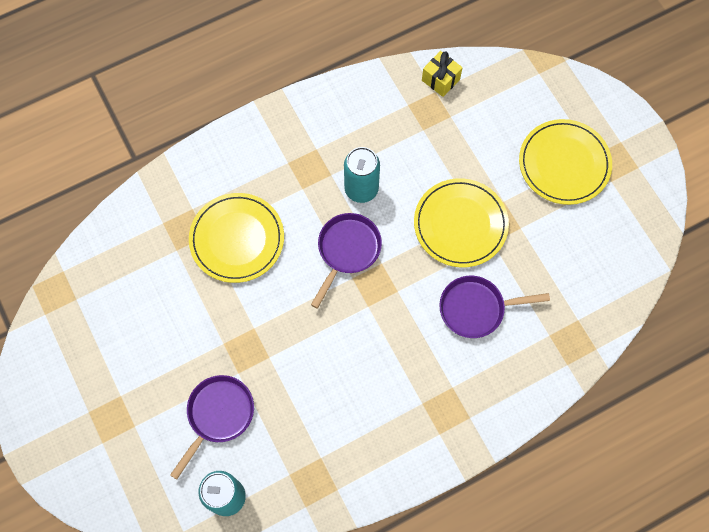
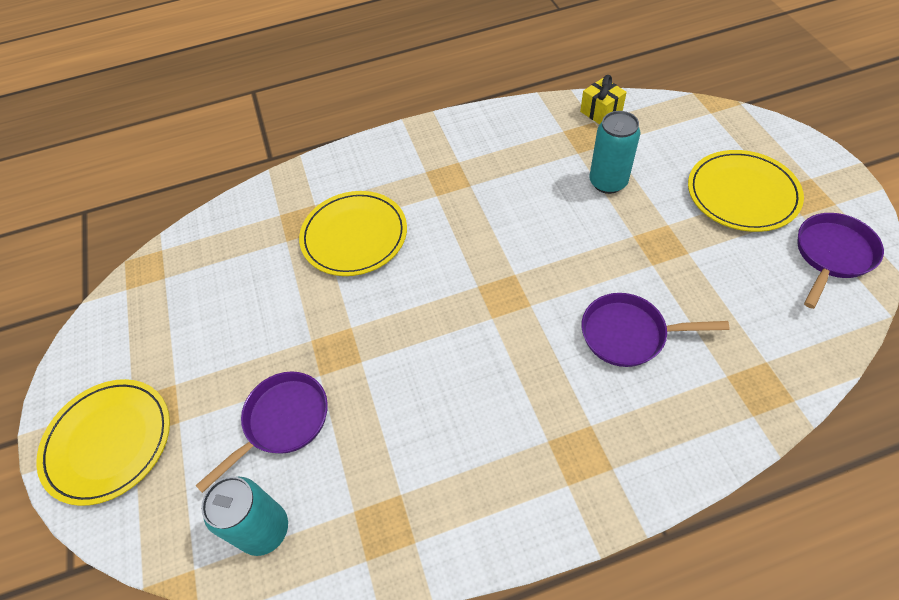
camera: 15 degrees right, 15 degrees down
purple pan [311,213,382,309] -> purple pan moved to [797,213,884,309]
turquoise can [344,147,380,203] -> turquoise can moved to [590,111,641,194]
yellow plate [414,178,509,267] -> yellow plate moved to [36,379,170,506]

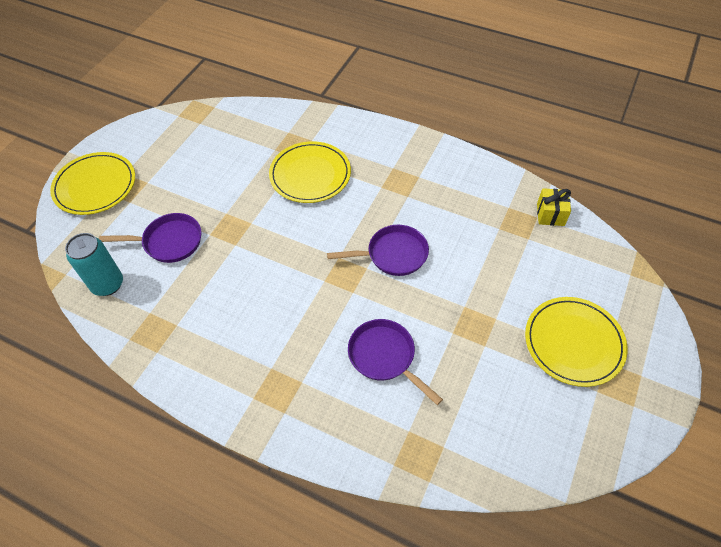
camera: 40 degrees right, 0 degrees up
turquoise can [590,111,641,194] -> none
purple pan [797,213,884,309] -> purple pan moved to [327,225,429,276]

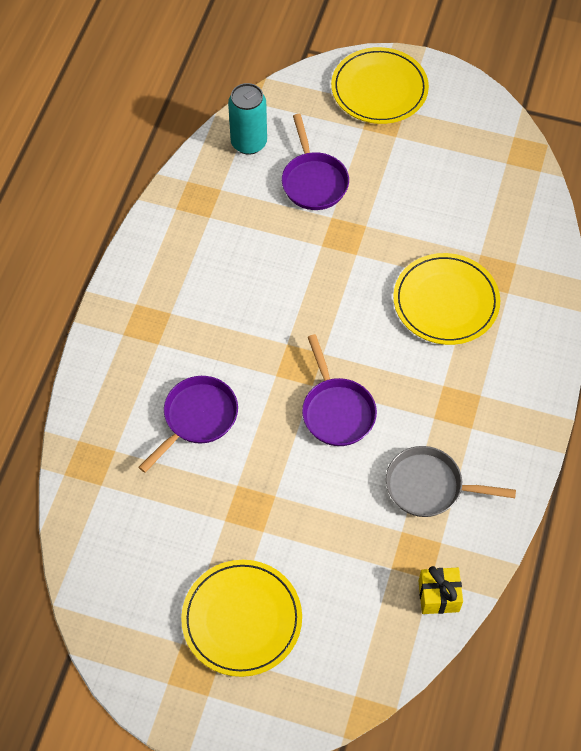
camera: 80 degrees right, 5 degrees up
none -> grey pan [386,446,516,517]

